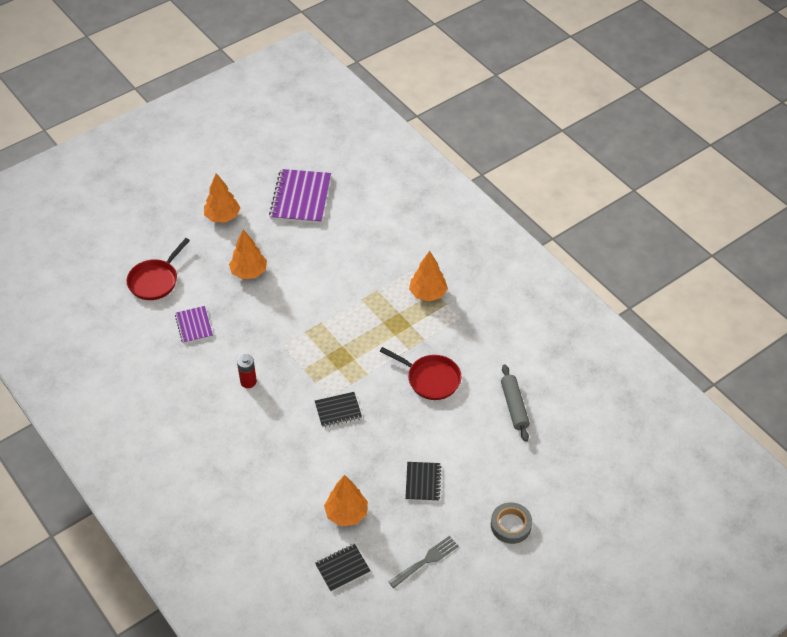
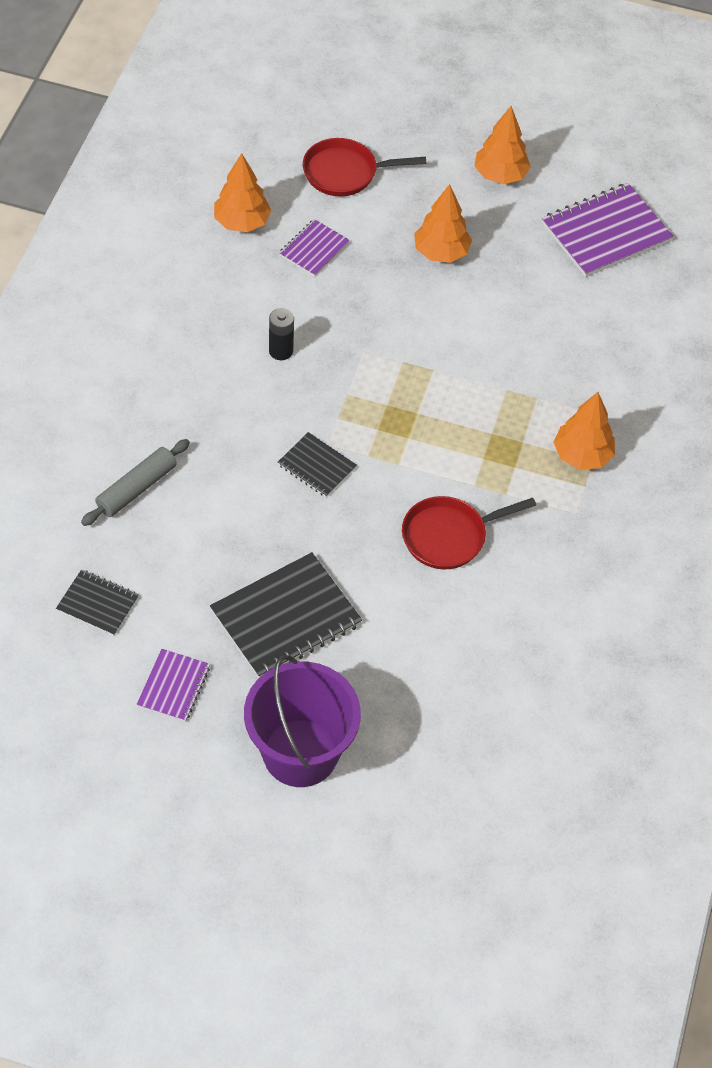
camera: 50 degrees right, 5 degrees up
red battery [237,354,257,388] -> black battery [269,308,294,360]
orange tree [324,475,368,526] -> orange tree moved to [214,153,272,232]
red pan [380,347,462,400] -> red pan turned 75 degrees clockwise [402,496,536,570]
grey fork [389,536,459,588] -> purple notebook [137,649,210,722]
black notebook [405,462,441,501] -> black notebook [210,552,362,678], size x1.84
grey tape [491,502,532,544] -> purple bucket [244,655,361,787]
grey rolling pin [501,364,530,442] -> grey rolling pin moved to [81,439,190,526]

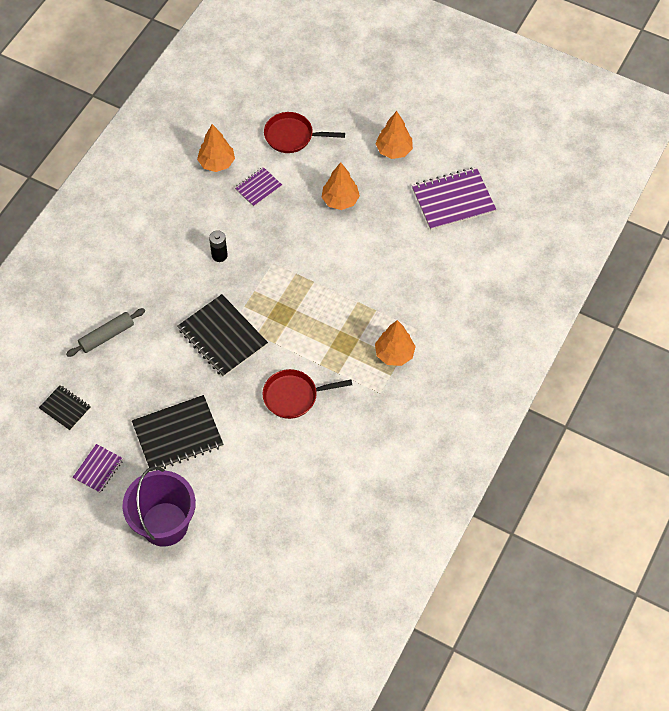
camera: 15 degrees right, 5 degrees up
black notebook [278,432,356,497] -> black notebook [178,294,268,377], size x1.84

